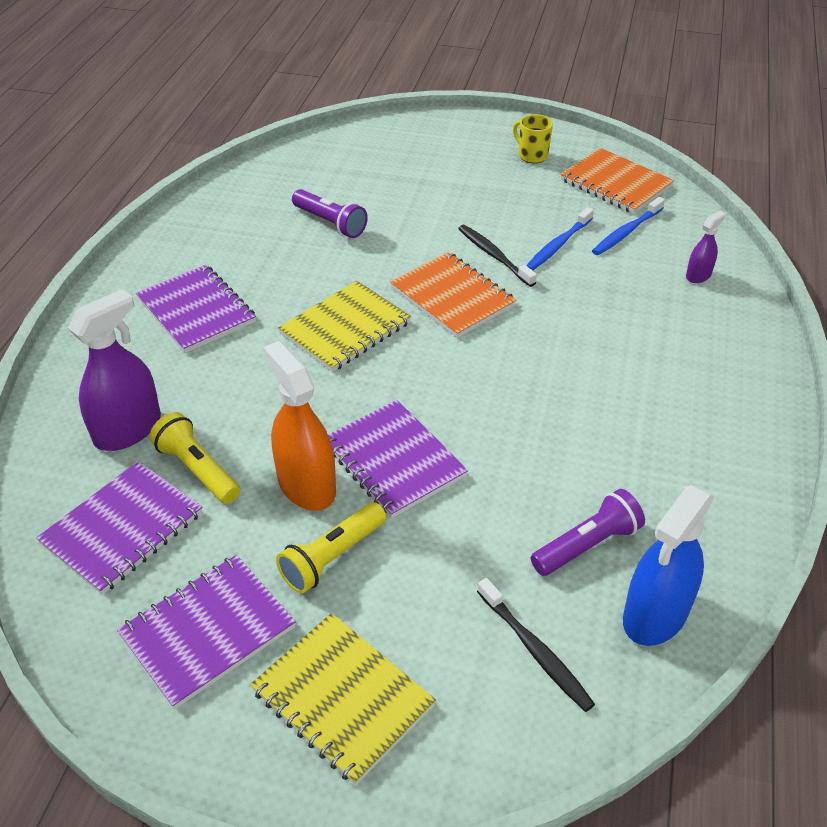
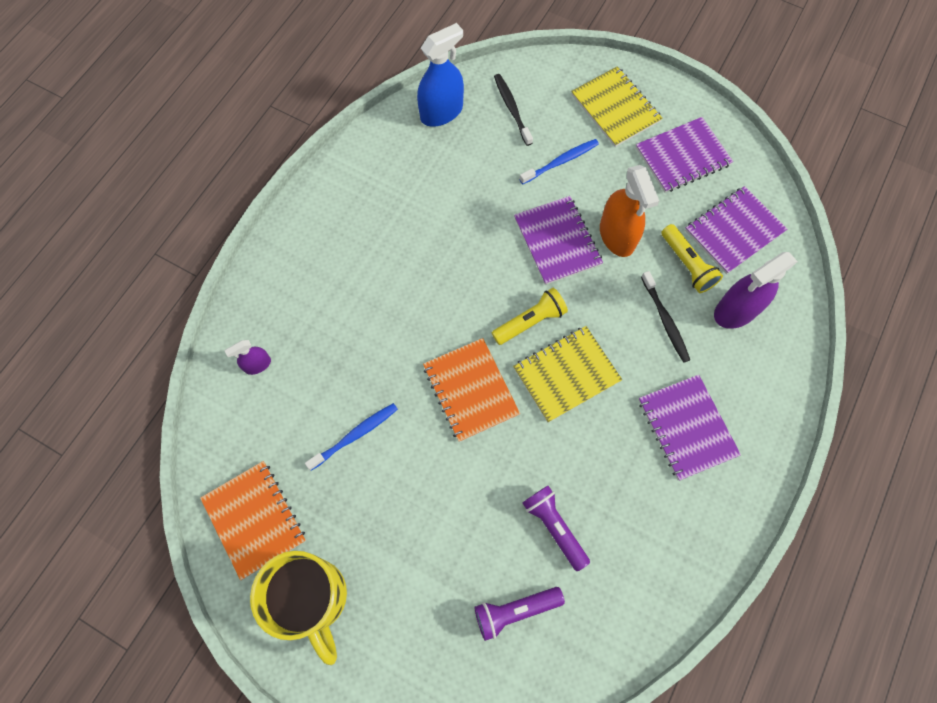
camera: 165 degrees left, 25 degrees up
yellow flashlight [276,502,386,593] -> yellow flashlight moved to [492,288,568,345]
black toothbrush [458,225,537,287] -> black toothbrush moved to [641,271,690,363]
yellow mug [513,114,553,163] -> yellow mug [250,551,347,665], size x2.12
purple flashlight [531,489,645,576] -> purple flashlight moved to [474,587,565,641]
blue toothbrush [592,197,665,255] -> blue toothbrush moved to [519,139,599,184]

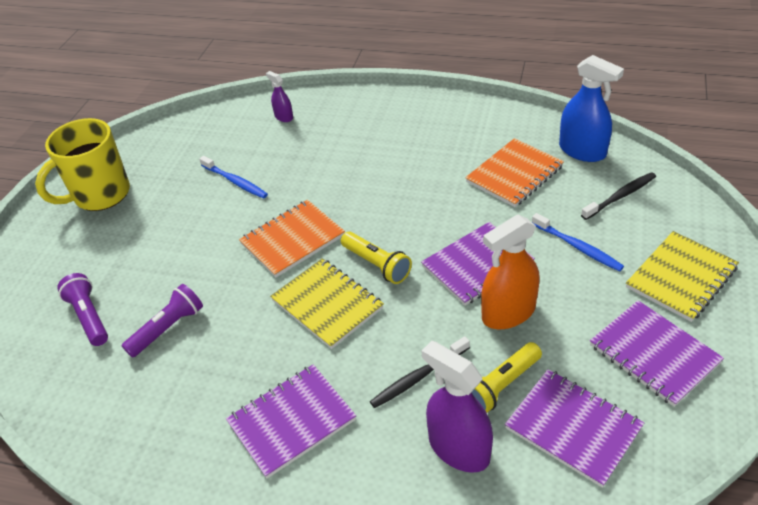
camera: 80 degrees right, 25 degrees down
orange notebook [200,461,306,580] -> orange notebook moved to [465,138,564,207]

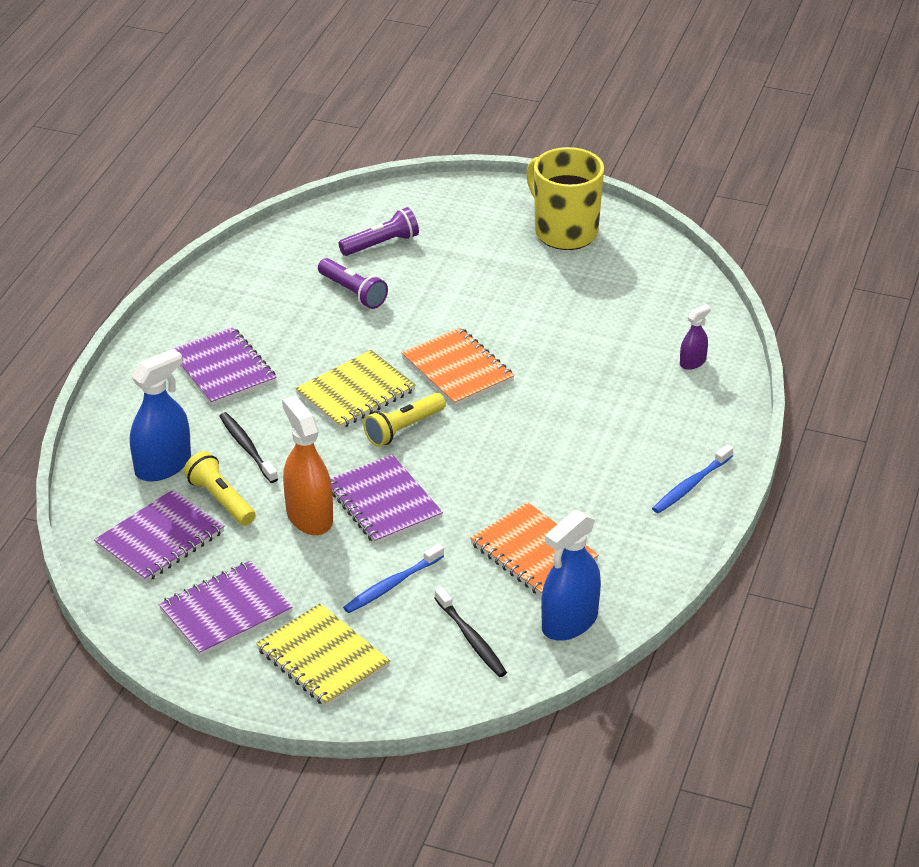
camera: 90 degrees right, 5 degrees down
blue toothbrush [199,156,268,199] -> blue toothbrush moved to [652,444,733,514]
purple spray bottle [422,341,493,473] -> blue spray bottle [130,348,191,481]

